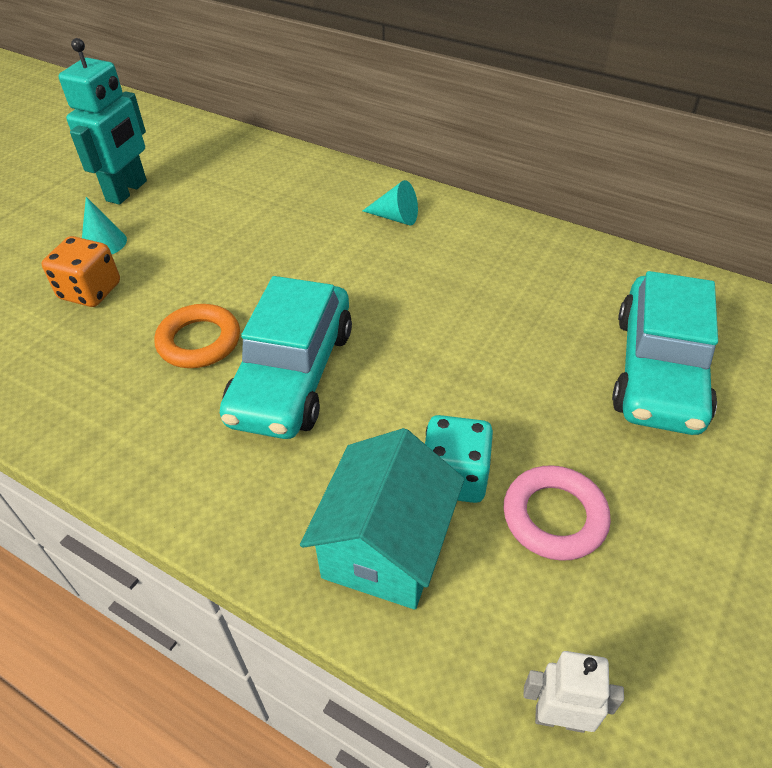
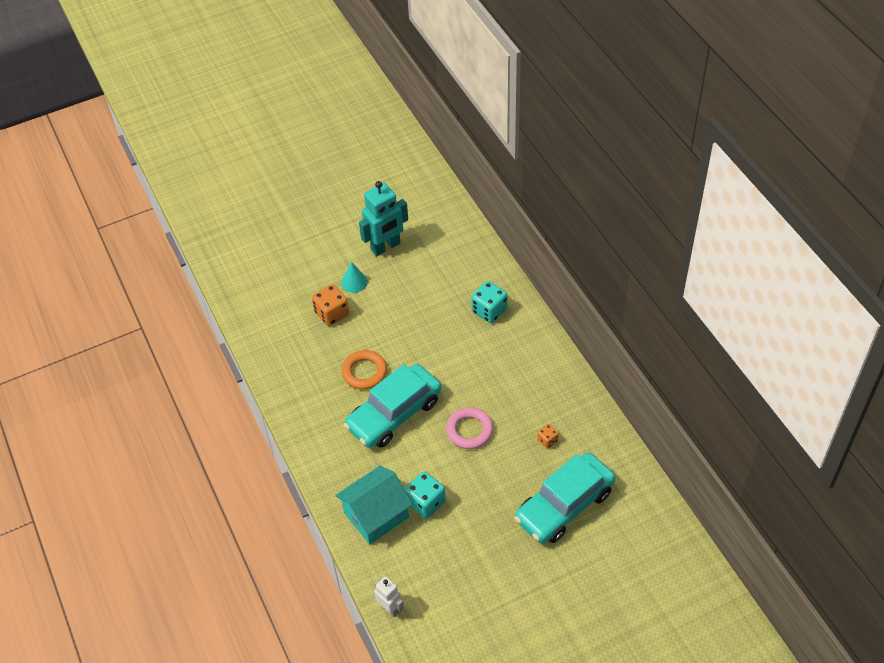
camera: 35 degrees right, 5 degrees up
turquoise cone [363,180,418,225] -> none
pink ring [504,465,611,561] -> pink ring moved to [446,407,493,449]
none -> turquoise dice [471,281,508,323]
none -> orange dice [537,424,559,448]

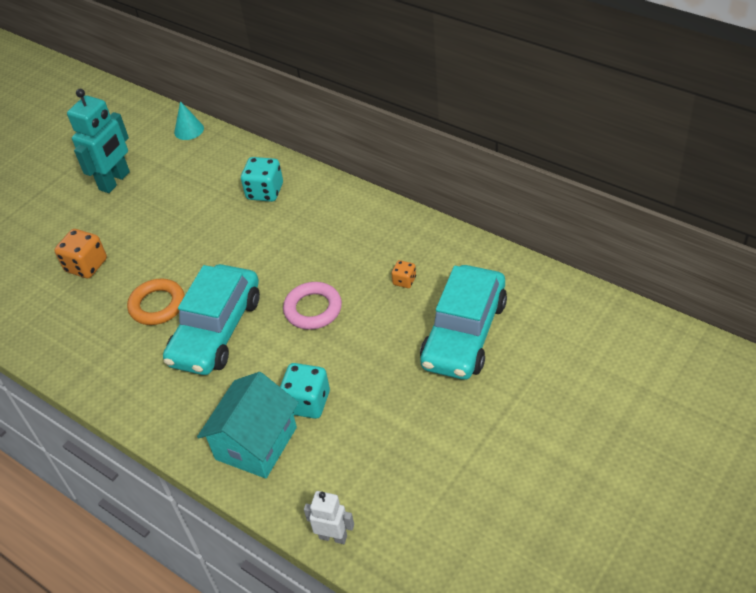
camera: 25 degrees left, 5 degrees down
turquoise cone [341,262,368,293] -> turquoise cone moved to [174,101,204,140]

